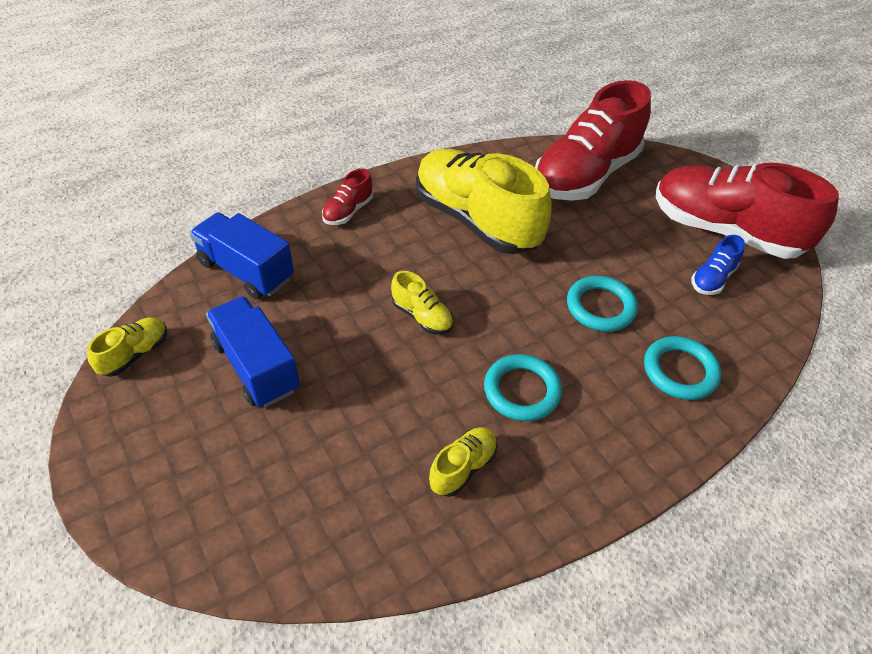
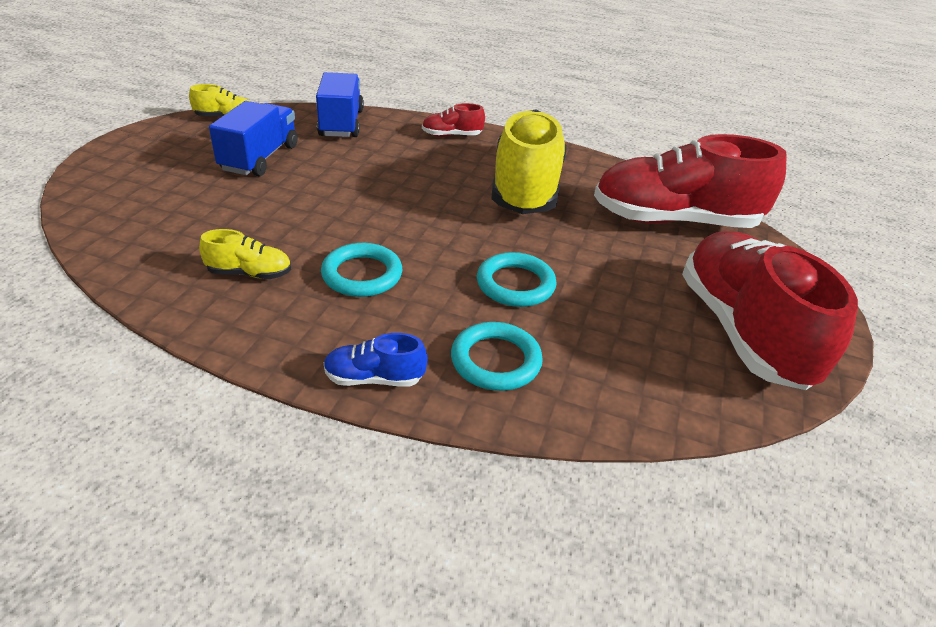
camera: 50 degrees right, 10 degrees down
yellow shoe [391,271,453,335] -> none
blue shoe [691,235,745,295] -> blue shoe moved to [324,333,427,387]

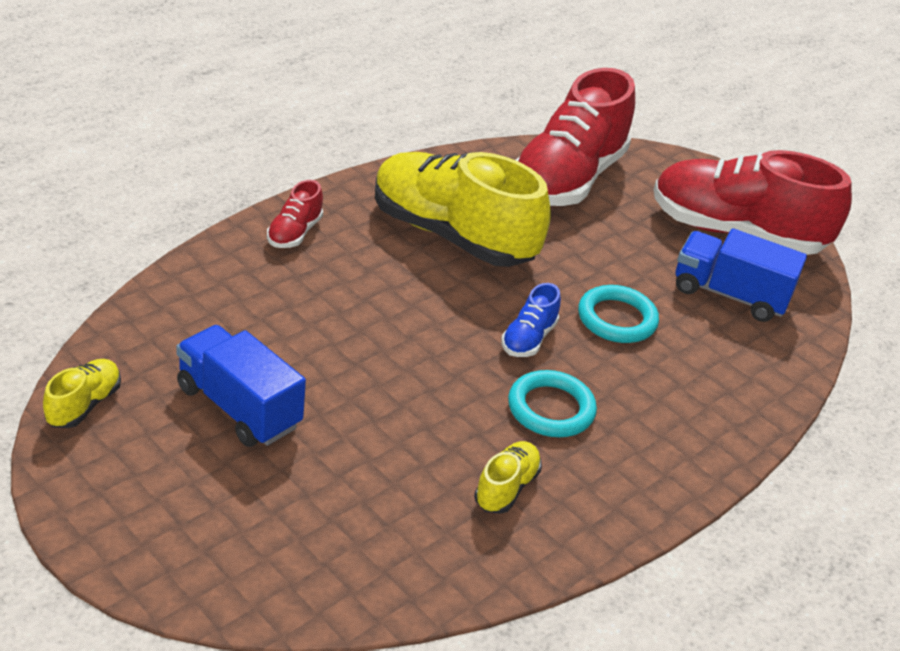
camera: 65 degrees left, 0 degrees up
blue truck [316,72,364,137] -> blue truck moved to [676,228,807,322]
blue shoe [324,333,427,387] -> blue shoe moved to [501,283,561,357]
turquoise ring [451,322,543,391] -> none

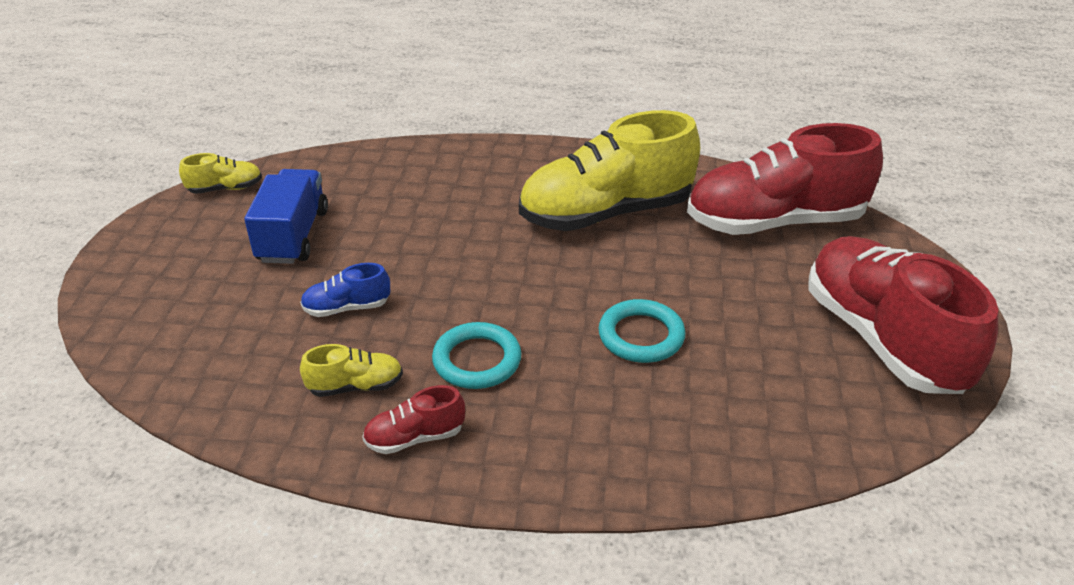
camera: 55 degrees right, 0 degrees up
red shoe [267,180,323,248] -> red shoe moved to [362,385,465,454]
yellow shoe [375,152,551,267] -> yellow shoe turned 105 degrees counterclockwise [519,110,700,231]
blue shoe [501,283,561,357] -> blue shoe moved to [300,263,390,317]
blue truck [676,228,807,322] -> none

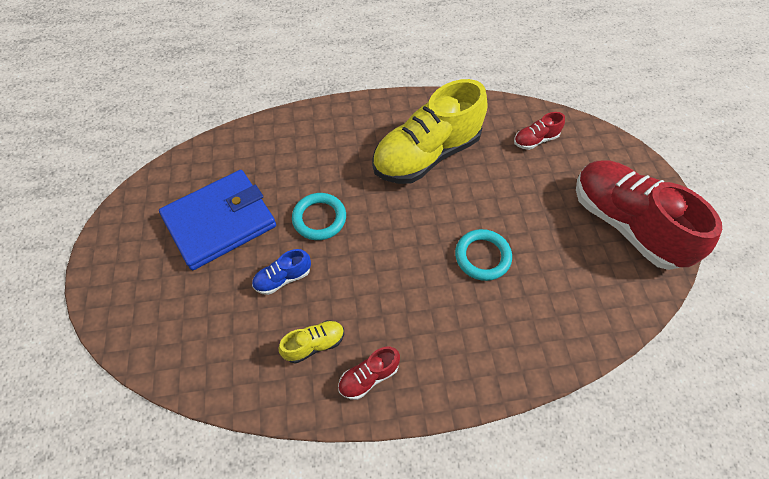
camera: 15 degrees left, 20 degrees up
yellow shoe [179,153,262,194] -> none
blue truck [244,169,328,264] -> blue wallet [159,170,276,270]
turquoise ring [432,322,522,389] -> turquoise ring moved to [292,193,346,240]
red shoe [687,123,883,235] -> red shoe [514,112,565,150], size x0.42

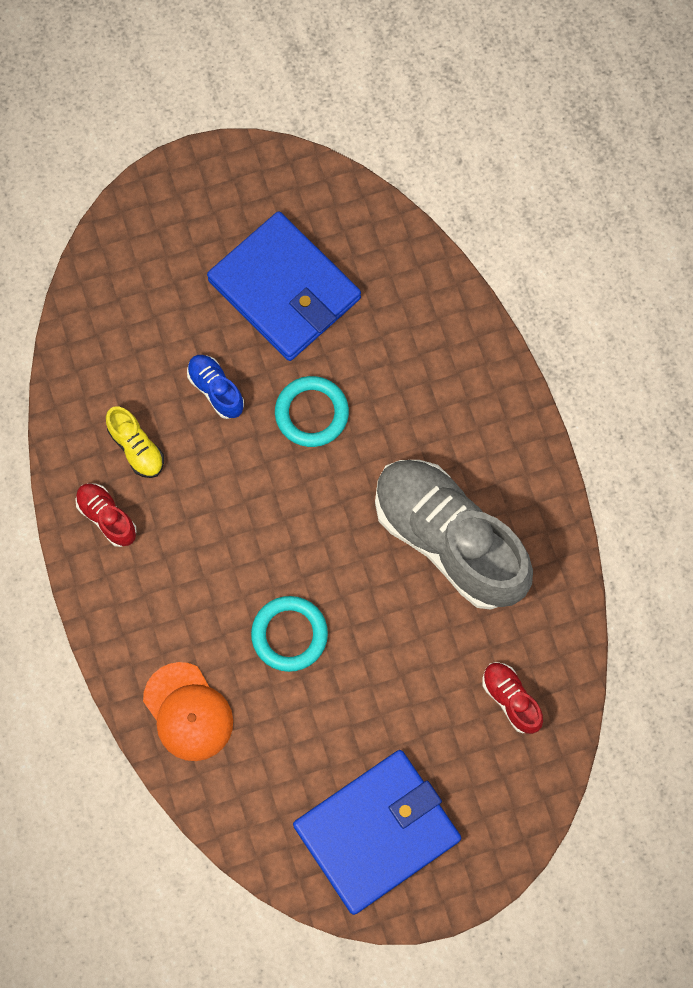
camera: 80 degrees right, 15 degrees up
yellow shoe [372,79,487,184] -> grey shoe [375,460,533,610]
red shoe [576,161,722,270] -> blue wallet [293,750,461,915]
none -> orange cap [143,662,233,761]

